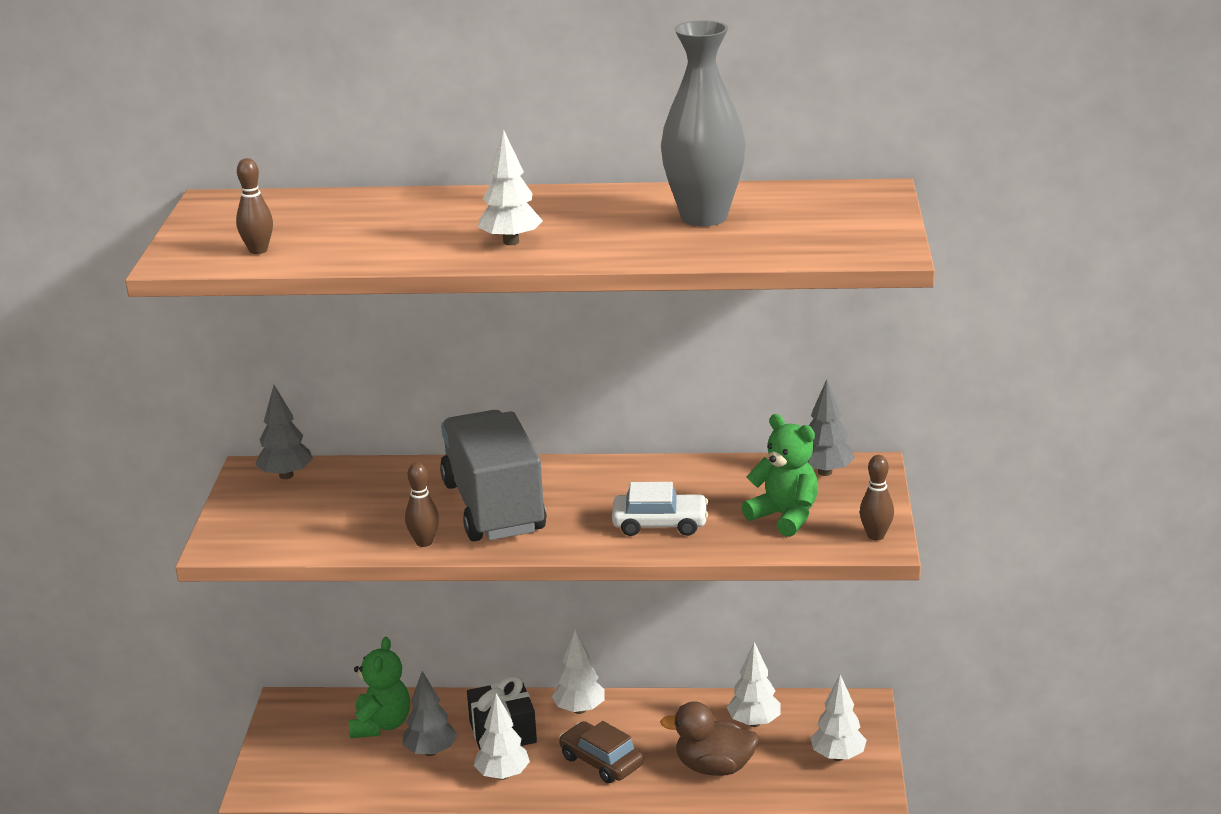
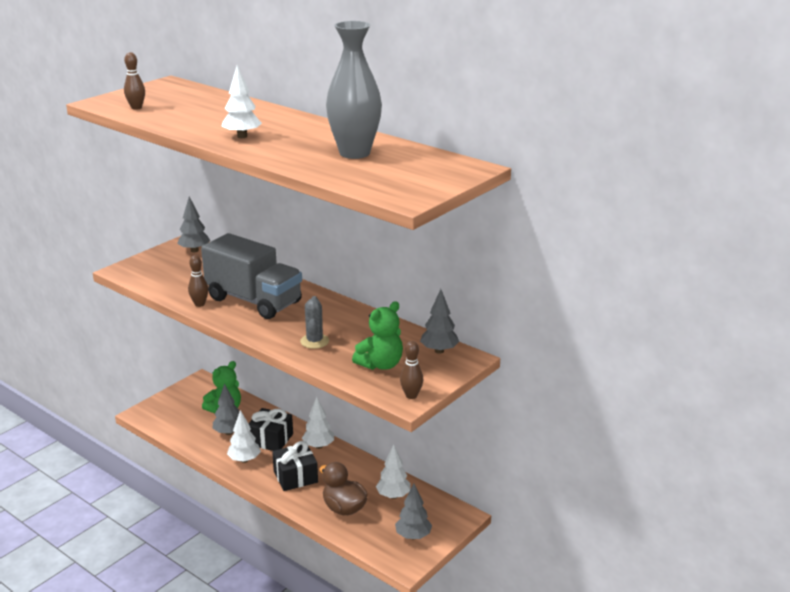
camera: 35 degrees right, 0 degrees up
grey truck [440,410,546,541] -> grey truck turned 105 degrees clockwise [201,233,302,319]
brown car [559,721,644,783] -> black gift [272,441,318,491]
white car [612,482,708,536] -> grey cactus [300,296,329,349]
green teddy bear [742,414,818,537] -> green teddy bear turned 60 degrees clockwise [352,301,403,370]
white tree [810,675,867,761] -> grey tree [395,484,432,539]

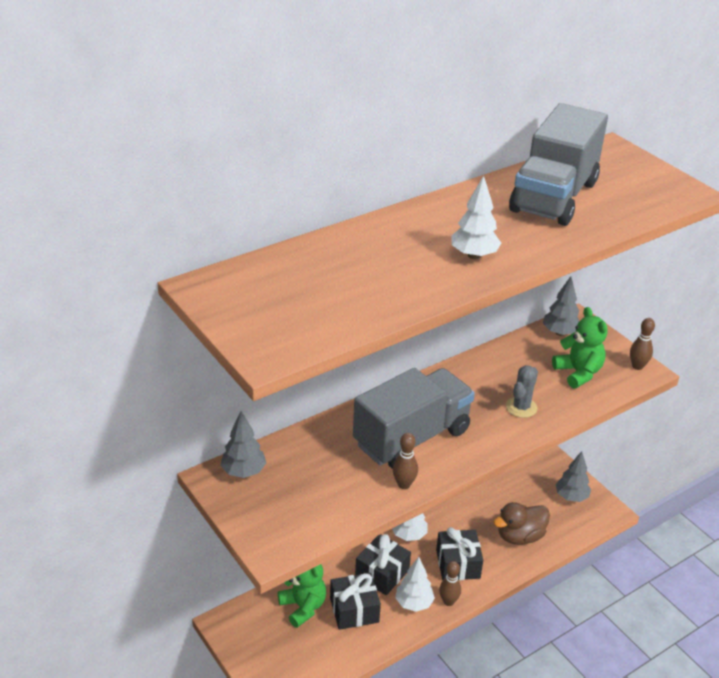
camera: 75 degrees left, 10 degrees up
brown bowling pin [124,52,145,110] -> brown bowling pin moved to [439,561,461,606]
grey tree [213,384,239,435] -> black gift [330,573,381,630]
grey cactus [300,296,329,349] -> grey cactus turned 75 degrees counterclockwise [506,365,538,418]
grey vase [326,21,382,159] -> grey truck [509,103,608,226]
white tree [376,444,411,499] -> none

